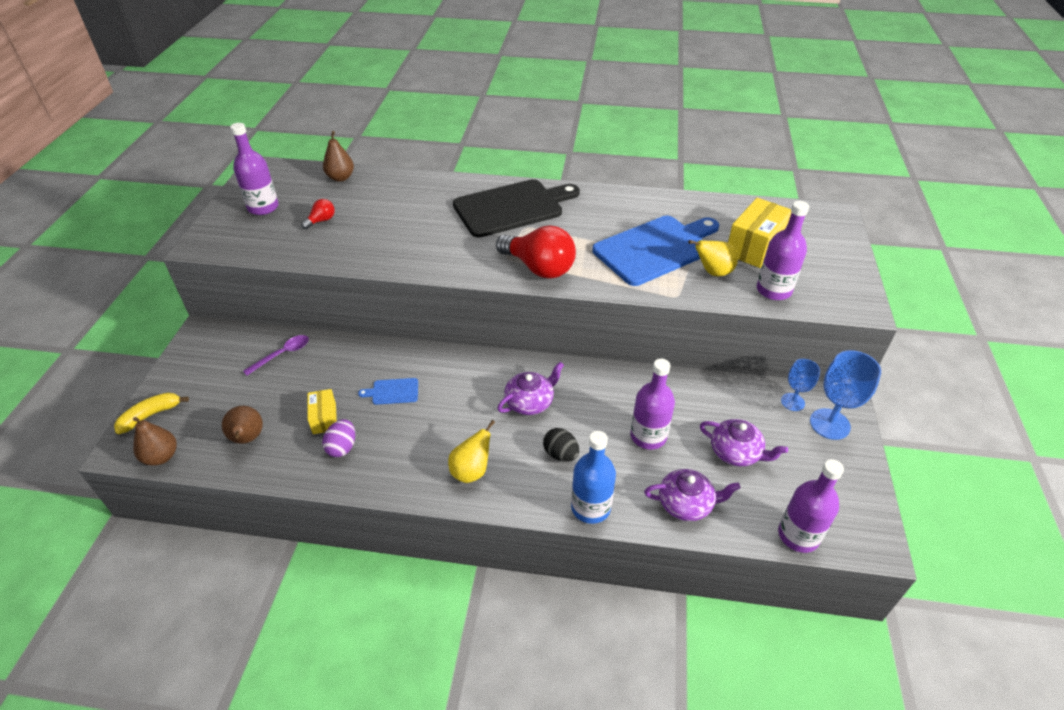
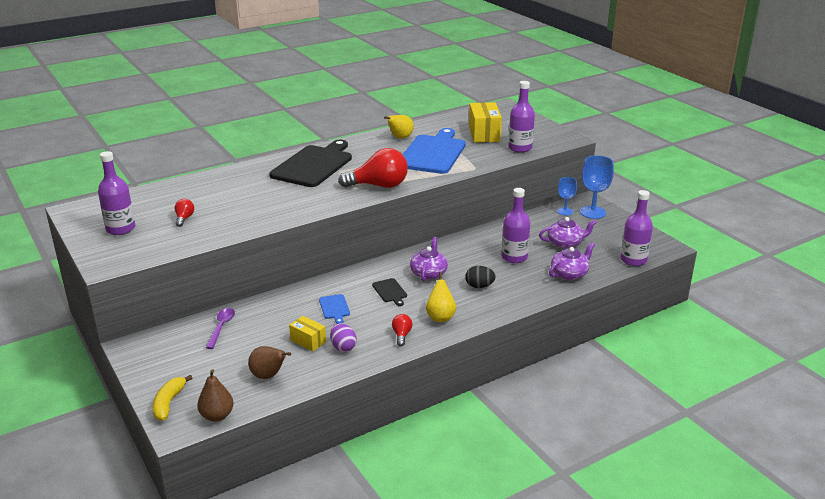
camera: 40 degrees left, 15 degrees down
brown pear [323,131,354,182] -> none
blue cutting board [358,378,418,405] -> blue cutting board turned 60 degrees counterclockwise [319,294,350,324]
blue bottle [571,431,616,524] -> none
yellow pear [688,240,738,276] -> yellow pear moved to [384,115,414,139]
none -> black cutting board [372,278,407,306]
none -> red light bulb [392,314,412,346]

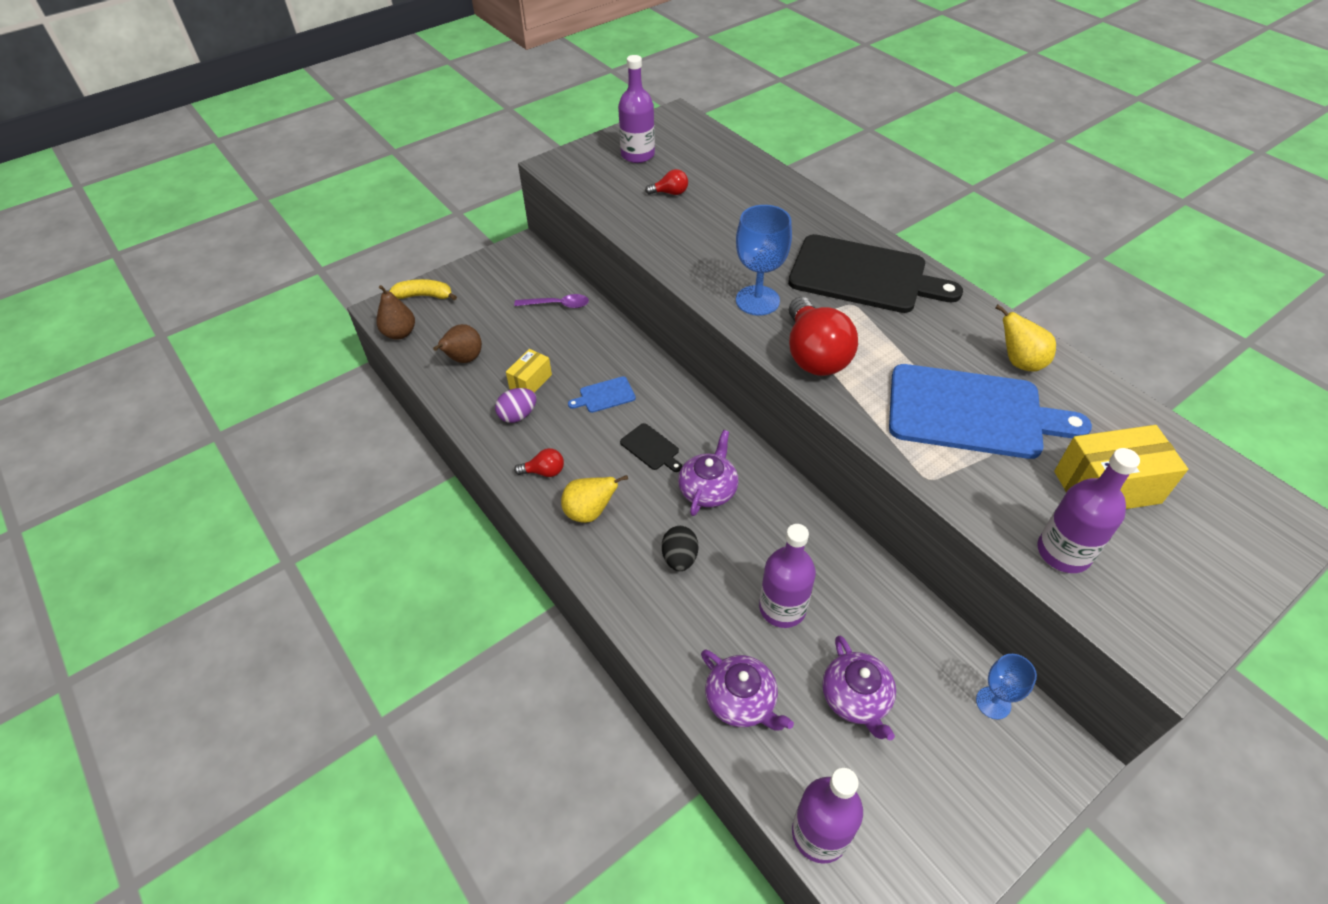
camera: 85 degrees right, 20 degrees up
black cutting board [372,278,407,306] -> black cutting board turned 105 degrees counterclockwise [620,423,682,472]
purple teapot [410,237,448,282] -> purple teapot turned 75 degrees counterclockwise [678,430,738,516]
blue goblet [580,155,614,219] -> blue goblet moved to [736,205,792,316]

